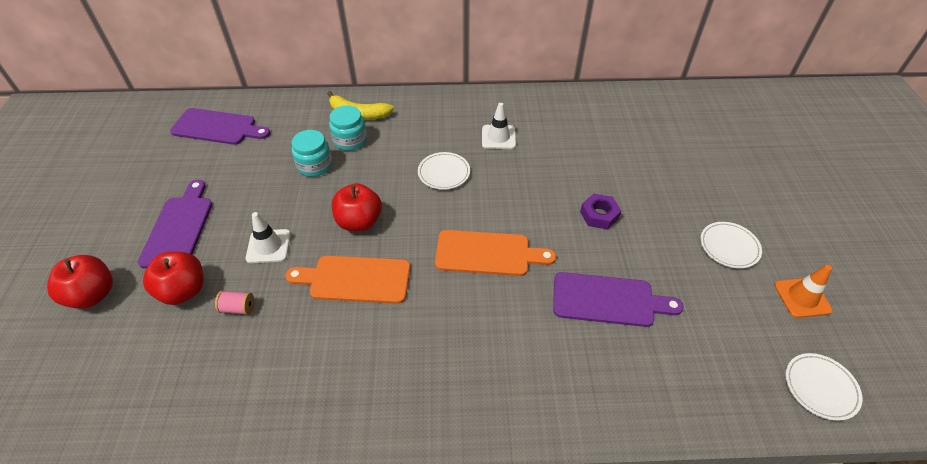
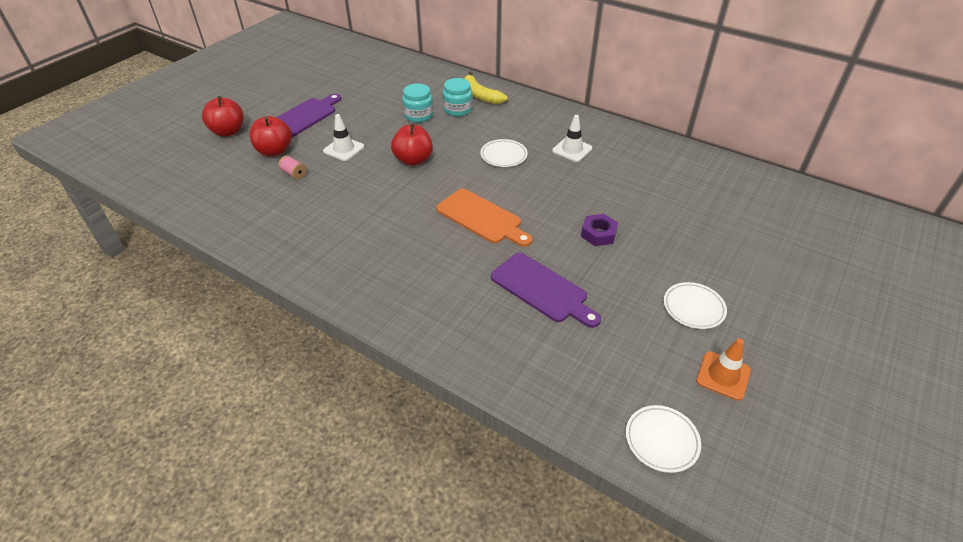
camera: 35 degrees right, 5 degrees down
purple cutting board [170,108,270,145] -> none
orange cutting board [285,255,410,304] -> none

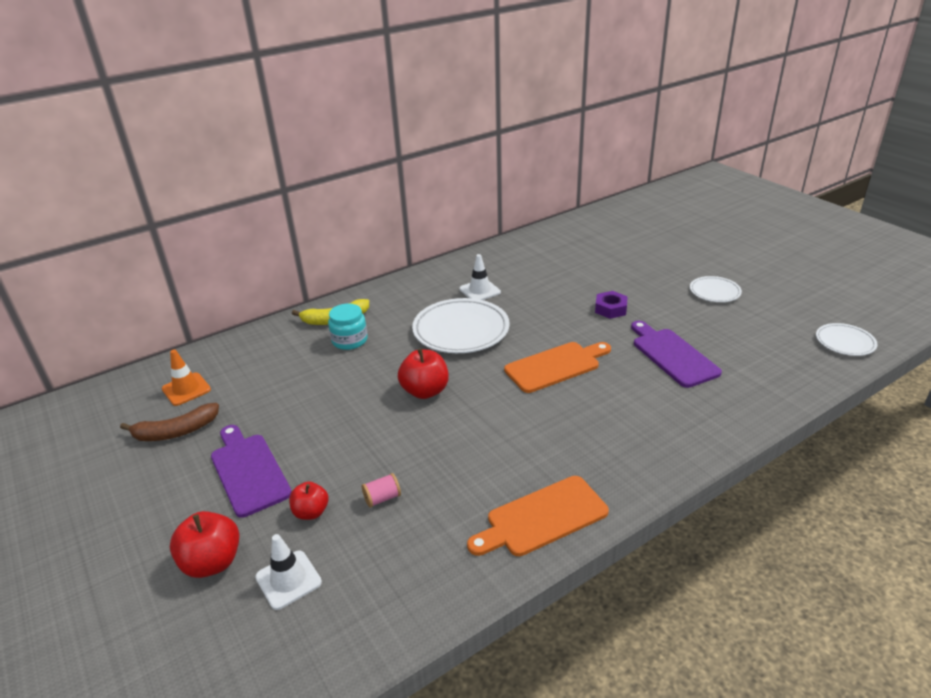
camera: 65 degrees left, 10 degrees down
red apple [249,116,292,156] -> red apple [289,482,329,520], size x0.63
white traffic cone [323,114,364,161] -> white traffic cone moved to [255,534,322,610]
turquoise jar [402,83,433,122] -> none
white plate [480,139,528,167] -> white plate [412,298,510,353], size x1.85
purple cutting board [491,253,601,328] -> purple cutting board turned 90 degrees counterclockwise [631,321,722,388]
orange traffic cone [696,338,751,401] -> orange traffic cone moved to [162,349,211,406]
none -> brown banana [120,403,219,441]
none -> orange cutting board [467,476,609,556]

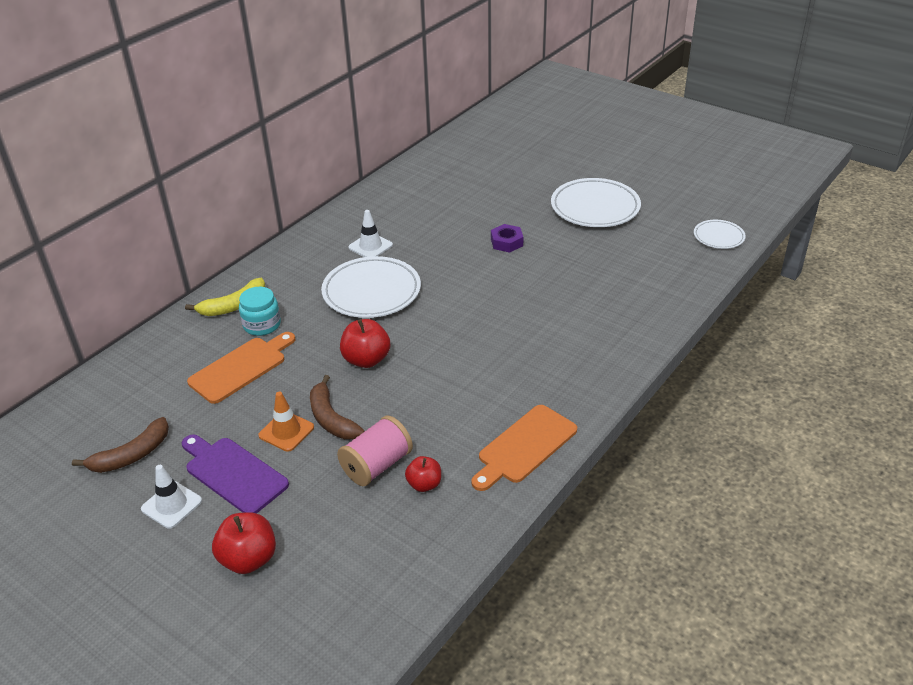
camera: 20 degrees left, 5 degrees up
orange traffic cone [162,349,211,406] -> orange traffic cone moved to [258,392,314,452]
white traffic cone [255,534,322,610] -> white traffic cone moved to [141,465,202,529]
red apple [289,482,329,520] -> red apple moved to [405,456,441,492]
pink spool [362,473,401,508] -> pink spool [337,416,413,486], size x1.98
orange cutting board [504,342,611,393] -> orange cutting board moved to [187,332,295,404]
purple cutting board [631,321,722,388] -> none
white plate [690,276,742,302] -> white plate [551,178,641,227], size x1.85
none -> brown banana [310,375,364,439]

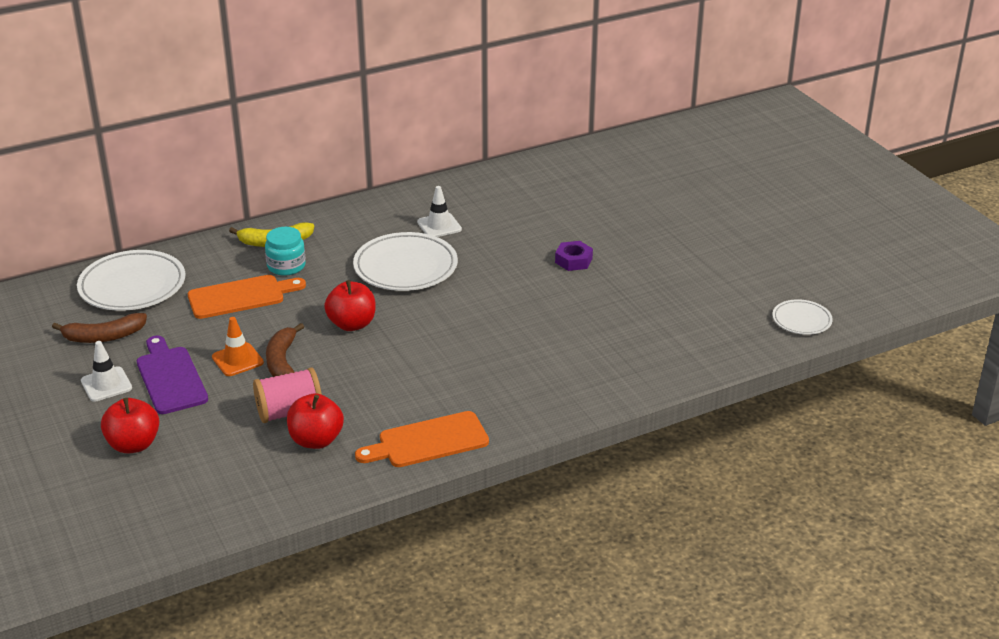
camera: 25 degrees right, 5 degrees down
red apple [405,456,441,492] -> red apple [287,393,344,449], size x1.58
white plate [551,178,641,227] -> white plate moved to [77,250,185,311]

